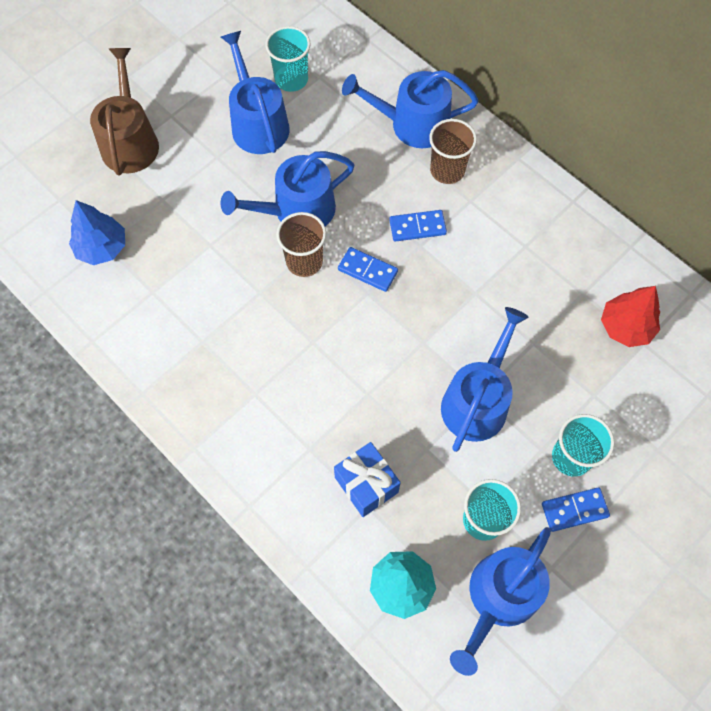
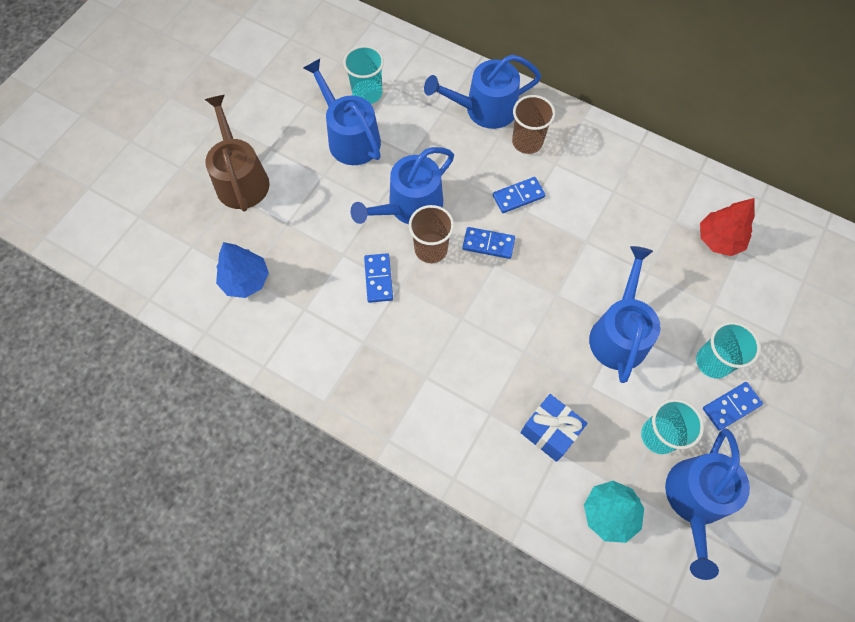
camera: 15 degrees left, 0 degrees up
none -> blue domino [364,253,393,303]

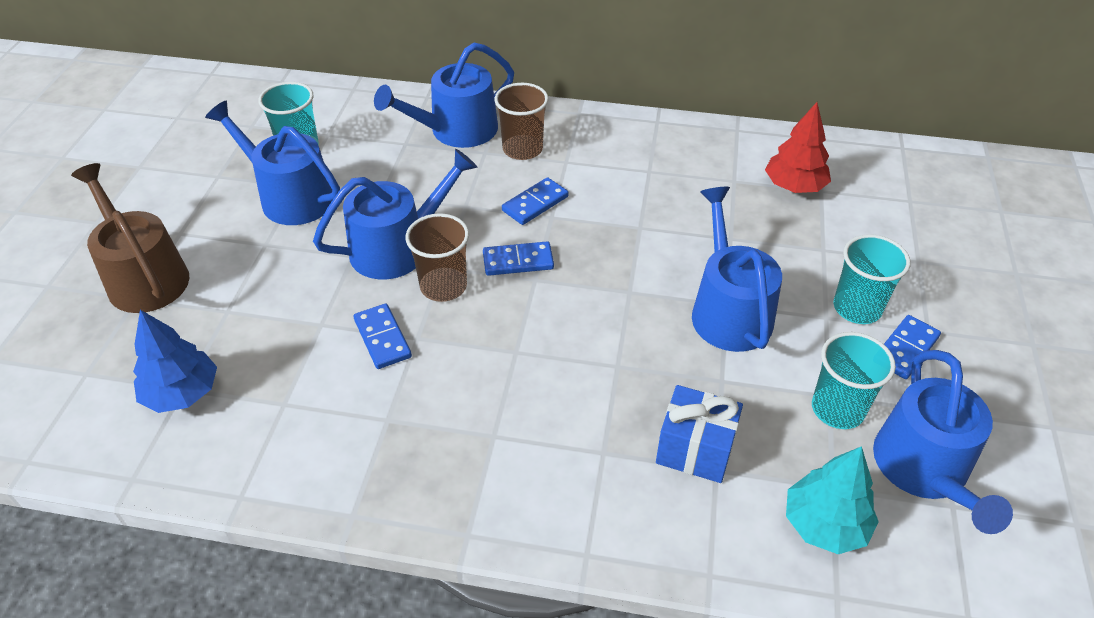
camera: 20 degrees left, 20 degrees down
blue watering can [351,147,454,224] -> blue watering can turned 150 degrees counterclockwise [313,149,477,279]

